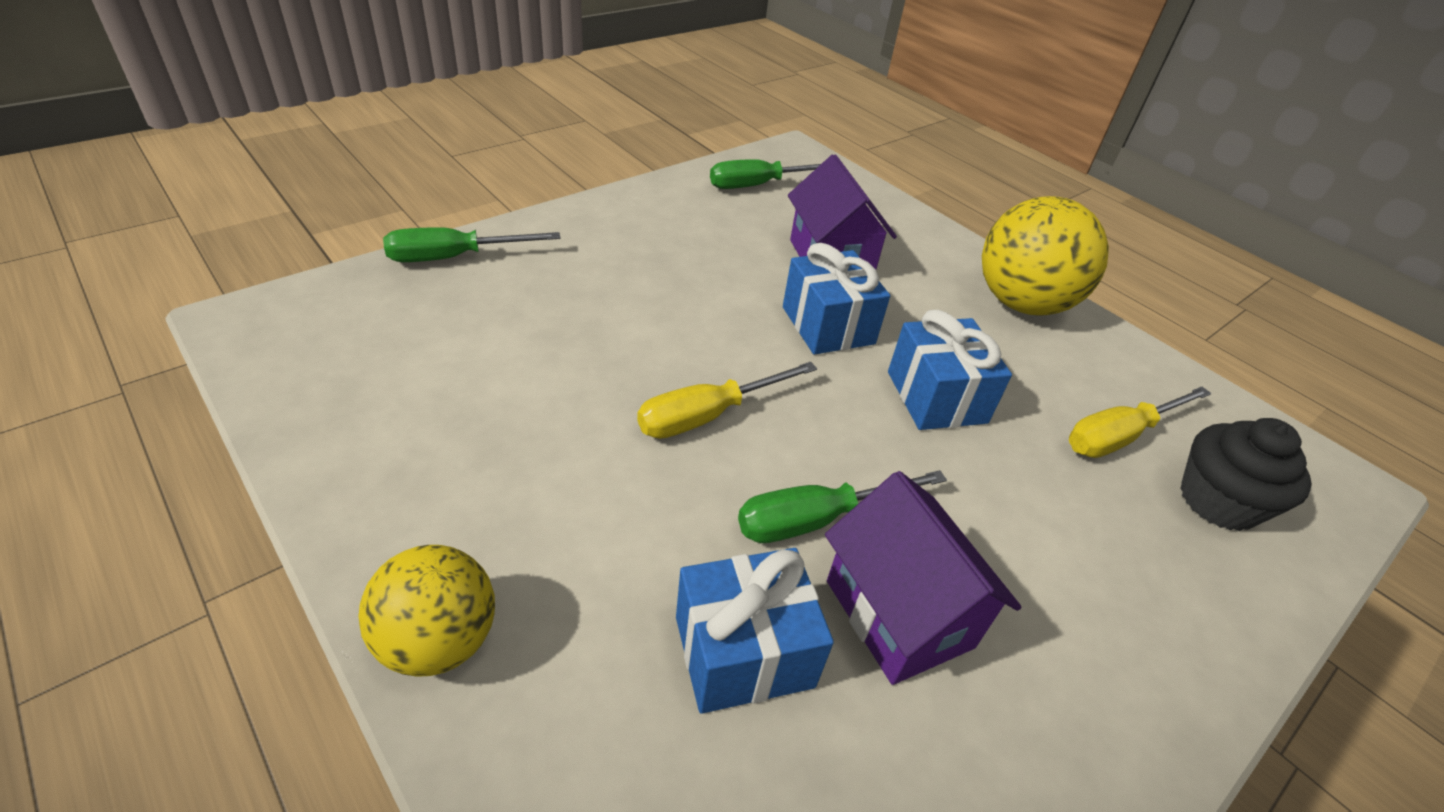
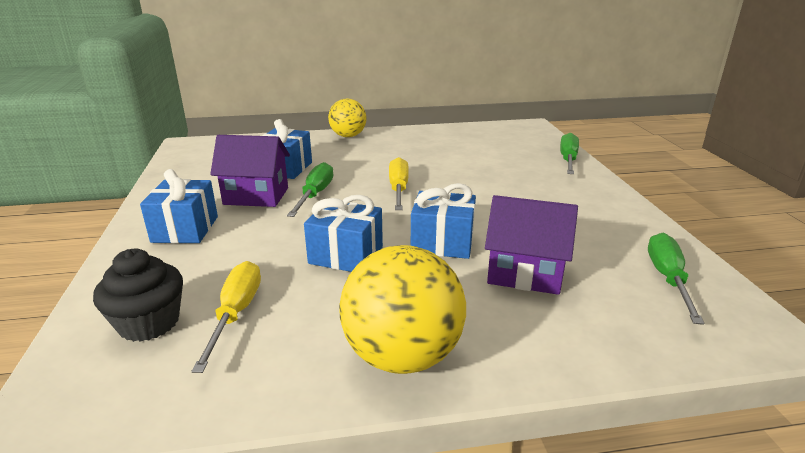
camera: 125 degrees right, 15 degrees down
none -> blue gift [140,169,218,243]

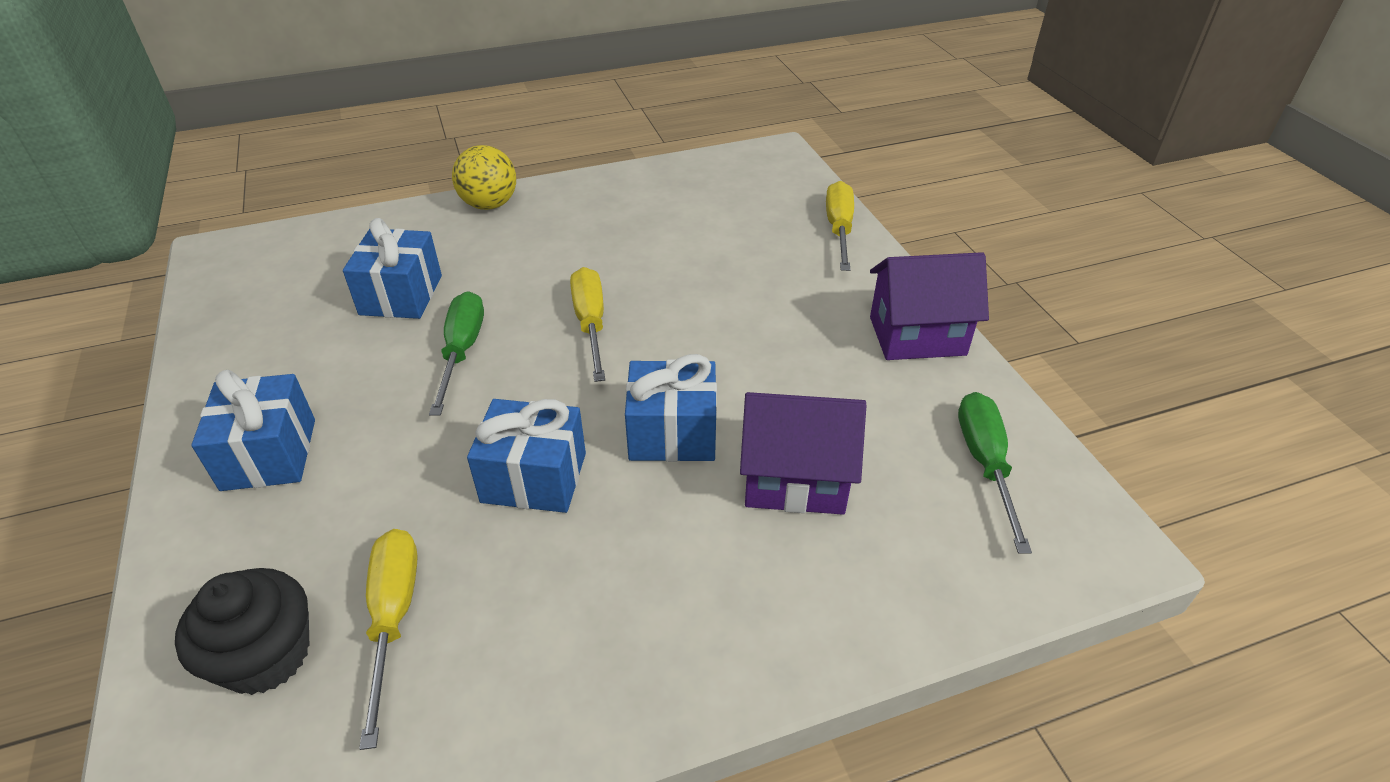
camera: 10 degrees left, 15 degrees up
purple house [210,135,290,207] -> purple house moved to [870,252,989,360]
yellow ball [339,245,466,374] -> none
green screwdriver [560,133,579,174] -> yellow screwdriver [826,181,854,271]

